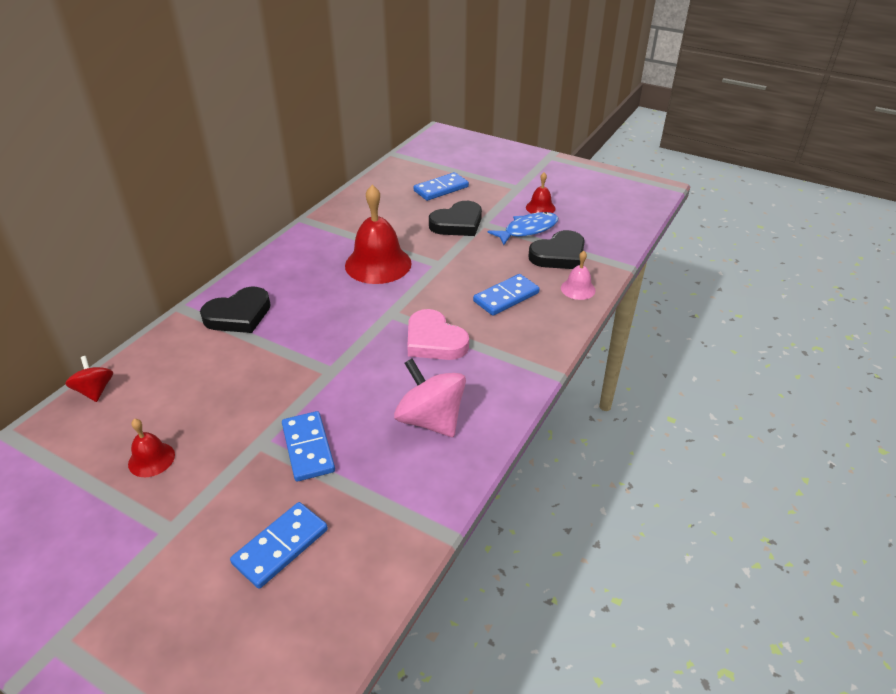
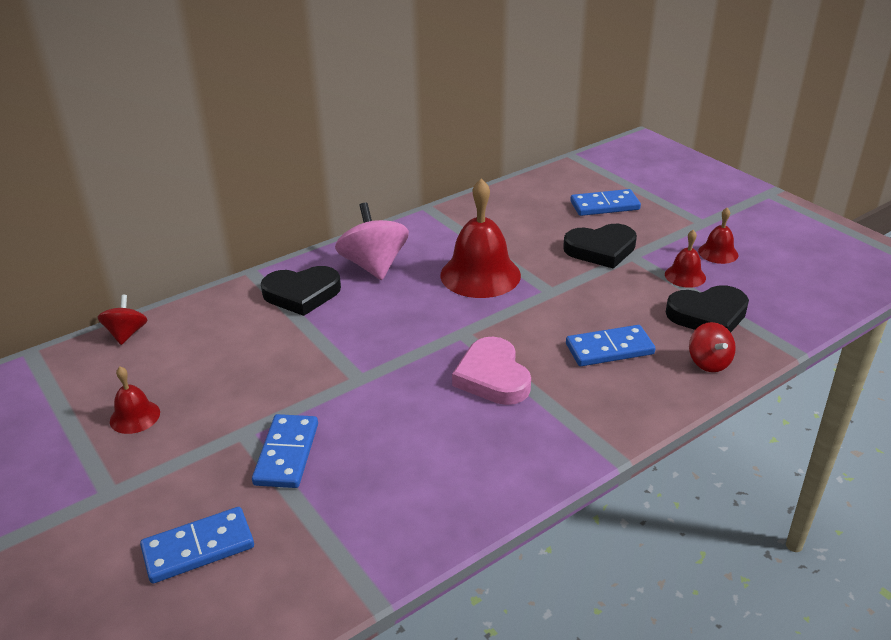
camera: 25 degrees right, 5 degrees down
pink spinning top [394,359,466,437] -> pink spinning top moved to [335,203,409,280]
blue fish [488,212,558,245] -> red bell [665,230,706,288]
pink bell [561,251,596,300] -> red spinning top [689,322,736,372]

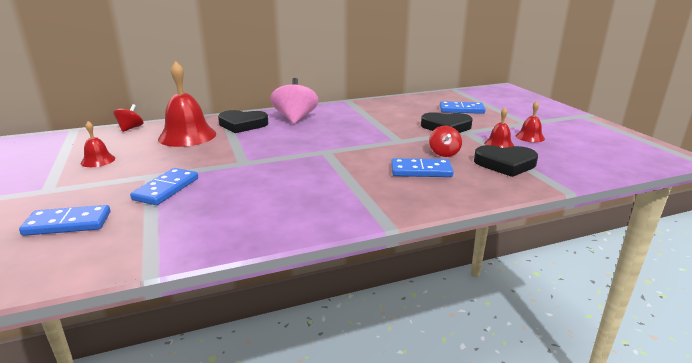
camera: 15 degrees right, 10 degrees down
red bell [440,178,521,298] -> red bell moved to [158,61,216,147]
pink heart [452,337,531,405] -> none
red spinning top [689,322,736,372] -> red spinning top moved to [429,126,462,157]

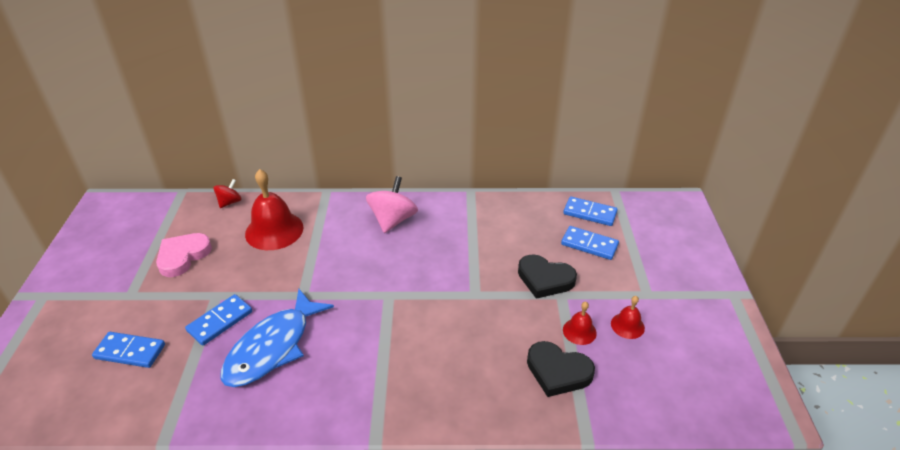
camera: 20 degrees right, 15 degrees up
red bell [81,121,115,167] -> pink heart [156,233,212,277]
black heart [218,110,268,133] -> none
blue domino [391,158,454,177] -> blue domino moved to [563,196,618,226]
red spinning top [429,126,462,157] -> none
none -> blue fish [220,289,334,387]

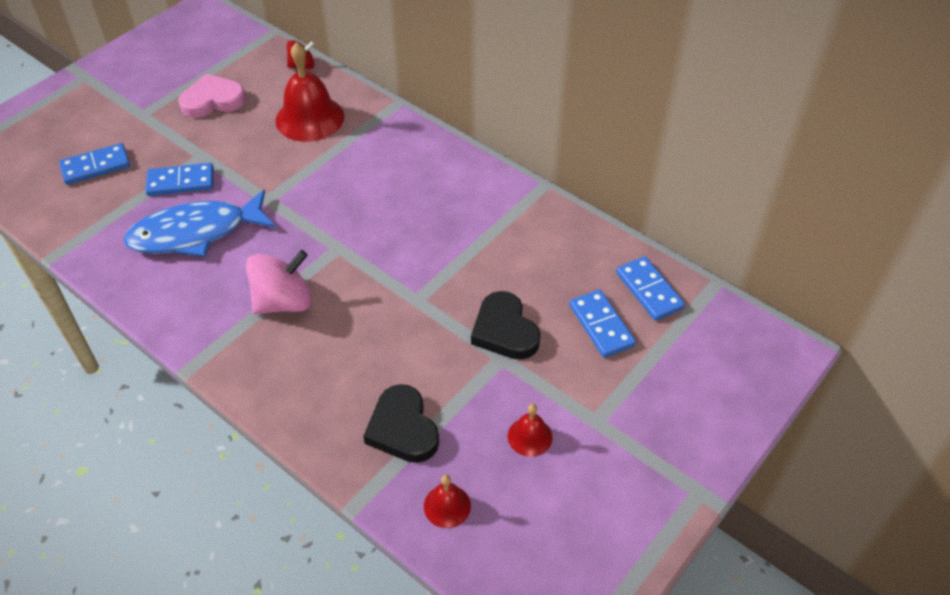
camera: 40 degrees right, 10 degrees up
blue domino [92,332,165,368] -> blue domino turned 75 degrees counterclockwise [59,143,130,185]
pink spinning top [366,176,418,233] -> pink spinning top moved to [246,250,312,314]
red bell [563,302,597,345] -> red bell moved to [424,475,471,528]

